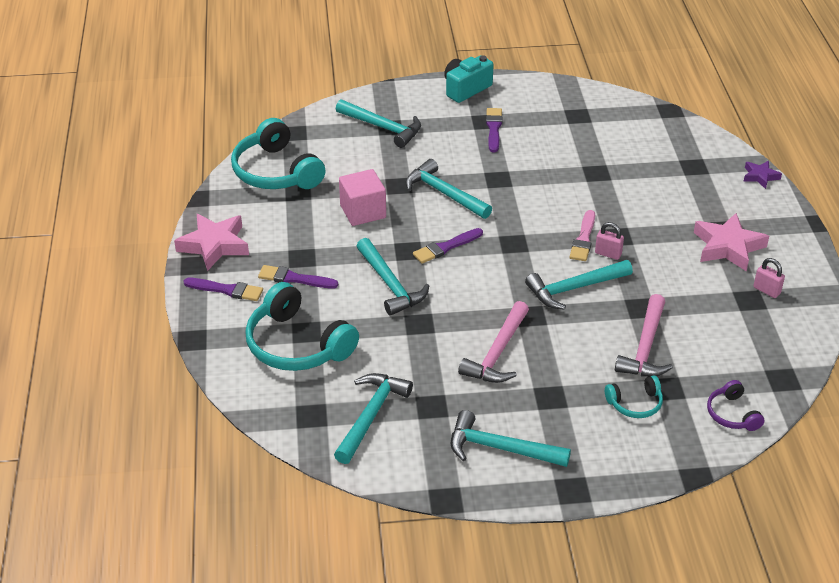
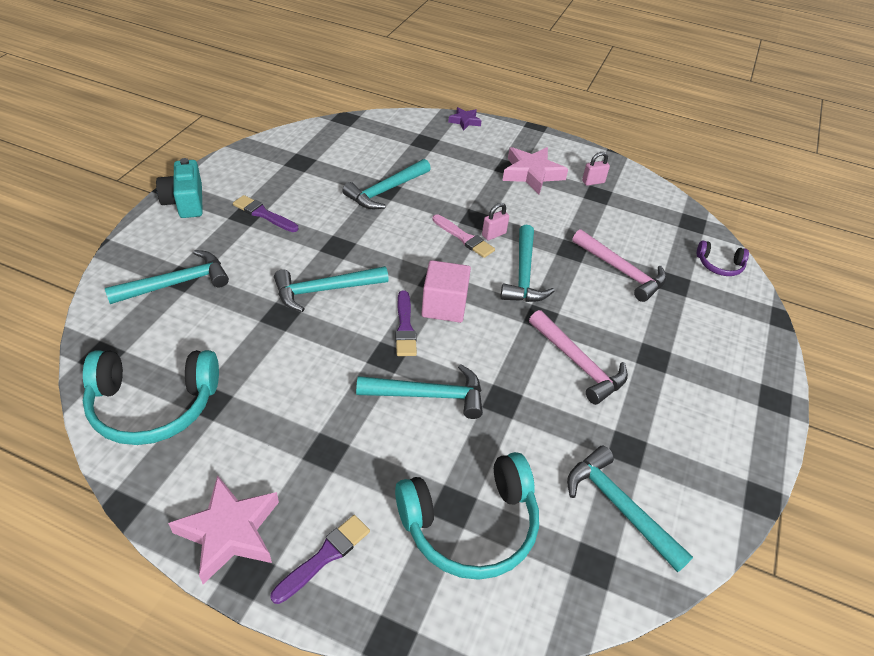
camera: 65 degrees left, 5 degrees up
purple brush [258,265,338,288] -> none
pink cube [339,169,386,226] -> pink cube moved to [421,260,471,323]
turquoise hammer [451,410,571,467] -> turquoise hammer moved to [342,159,431,209]
turquoise headphones [605,375,663,418] -> none

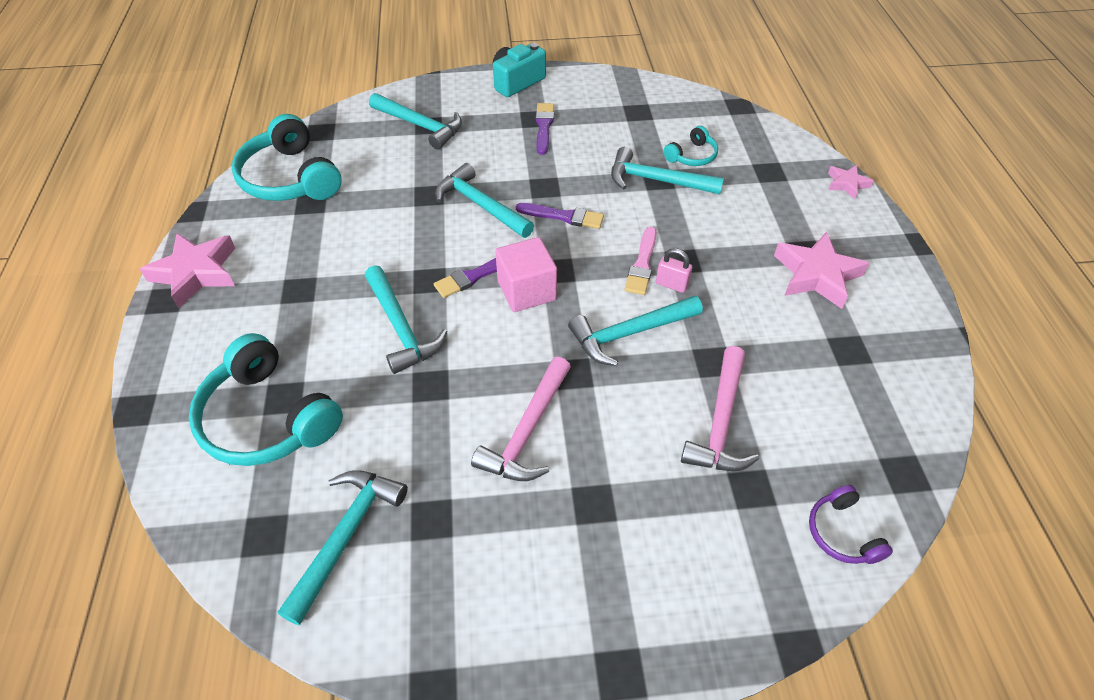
camera: 65 degrees right, 5 degrees up
purple brush [271,515,370,604] -> purple brush moved to [516,203,604,229]
purple star [448,107,482,131] -> pink star [828,165,874,199]
pink padlock [582,152,610,186] -> none
none -> turquoise headphones [663,126,718,166]

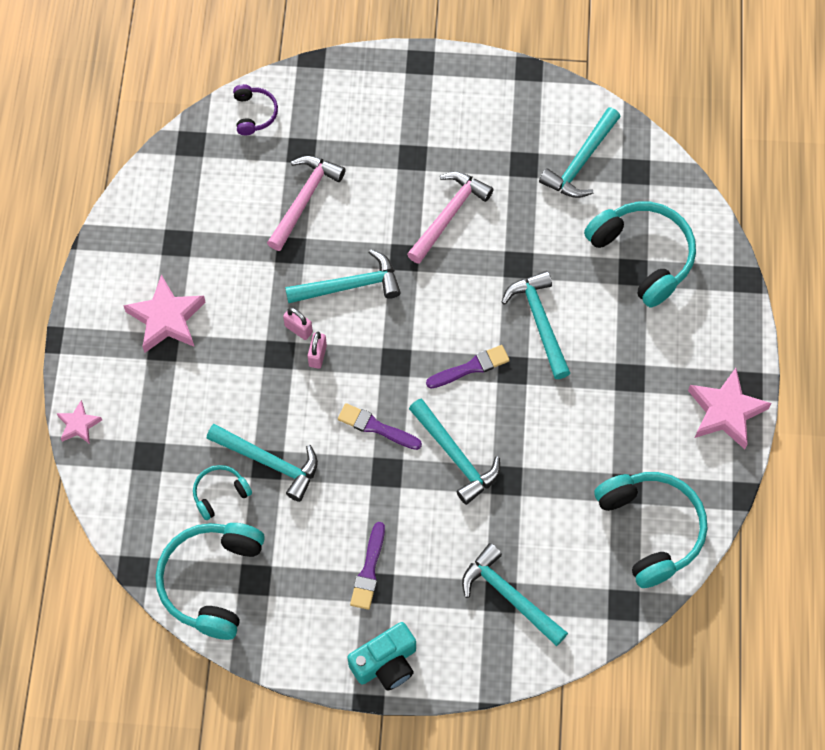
camera: 170 degrees left, 15 degrees up
pink cube [495,237,557,312] -> none
pink brush [625,227,657,295] -> pink padlock [307,332,327,369]
none -> turquoise headphones [155,523,265,640]

